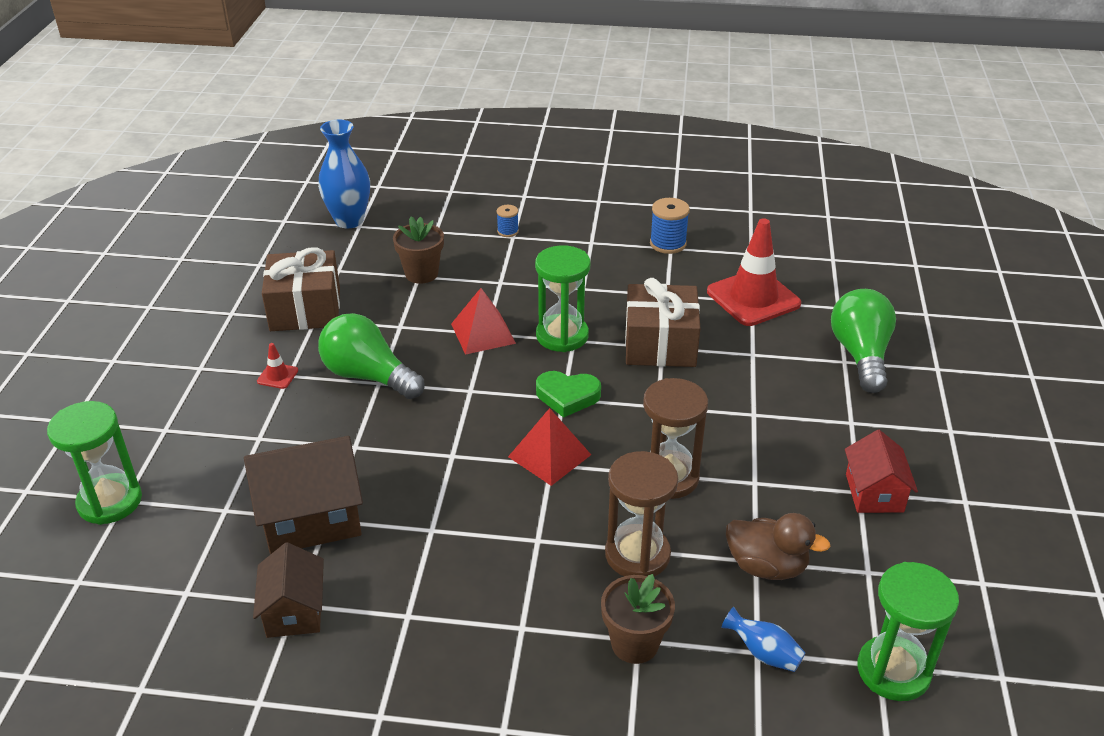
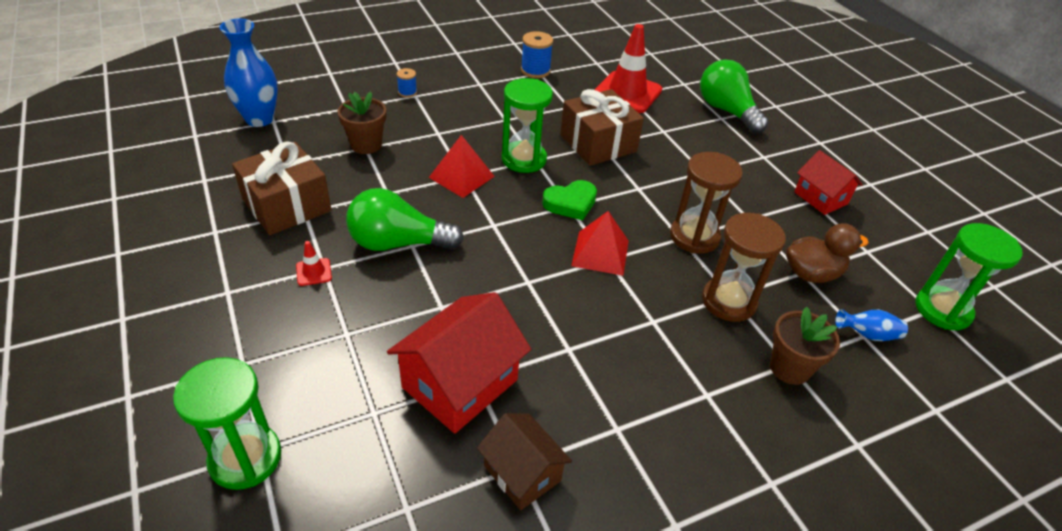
camera: 35 degrees left, 5 degrees up
brown house [244,436,363,555] -> red house [387,292,531,434]

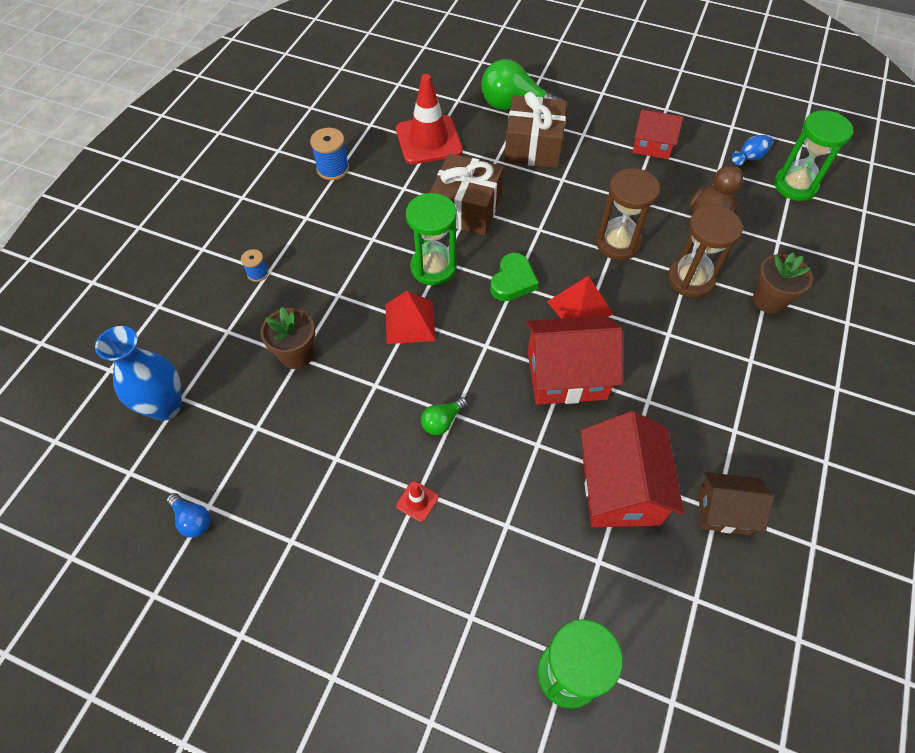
camera: 40 degrees left, 15 degrees up
brown gift [232,141,331,235] -> brown gift moved to [504,92,567,168]
green light bulb [346,188,464,251] -> green light bulb [421,397,468,435], size x0.49
blue vase [835,309,908,341] -> blue vase moved to [732,135,773,165]
none -> blue light bulb [166,493,211,538]
none -> red house [526,316,623,405]

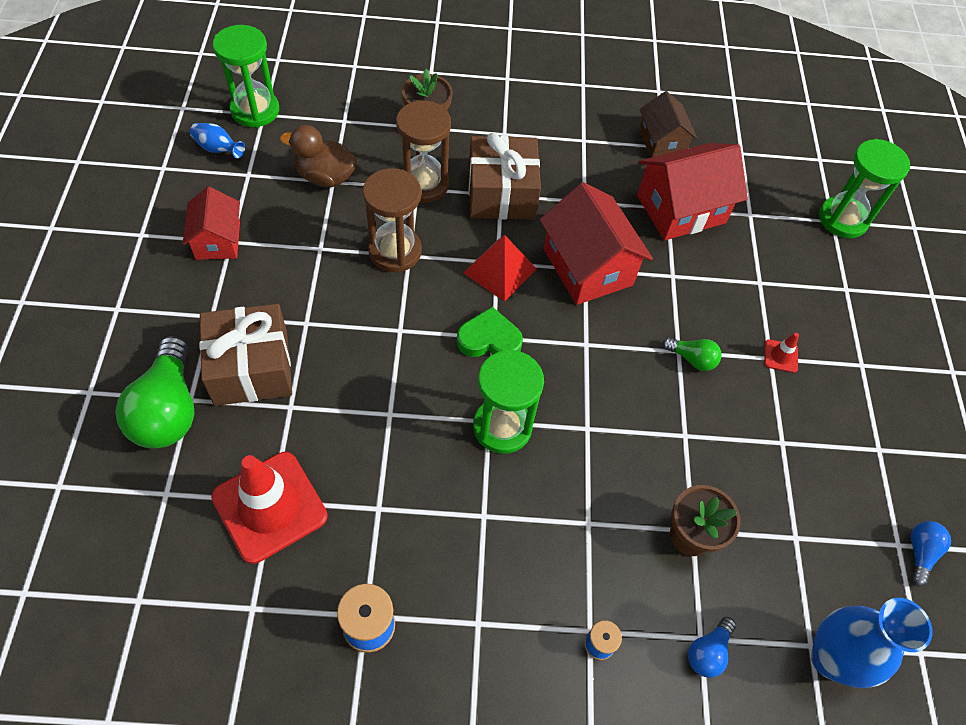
camera: 115 degrees left, 0 degrees up
red pyramid [385,291,436,344] -> none
brown gift [430,153,504,235] -> brown gift moved to [469,133,541,220]
none -> blue light bulb [688,617,736,678]

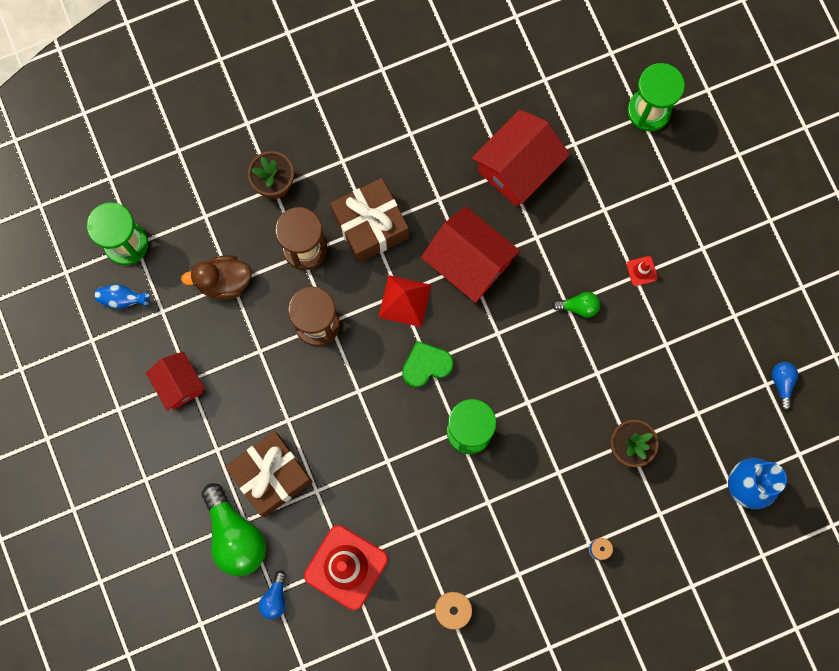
camera: 20 degrees left, 20 degrees up
brown house [639,91,697,157] -> none
blue light bulb [688,617,736,678] -> blue light bulb moved to [259,571,286,619]

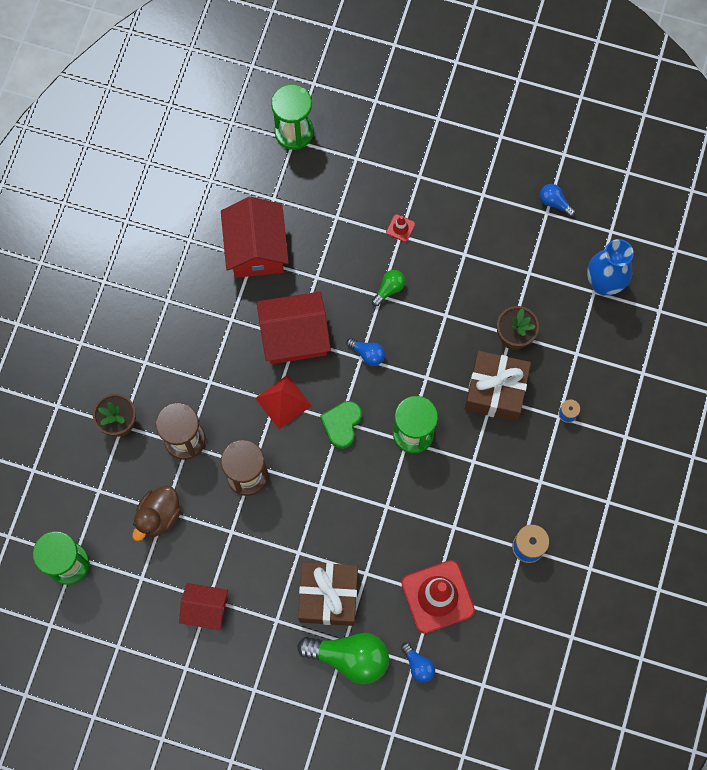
camera: 50 degrees left, 5 degrees down
blue vase [95,284,150,309] -> none
brown gift [330,178,409,263] -> brown gift moved to [465,351,531,422]
none -> blue light bulb [346,338,385,366]

